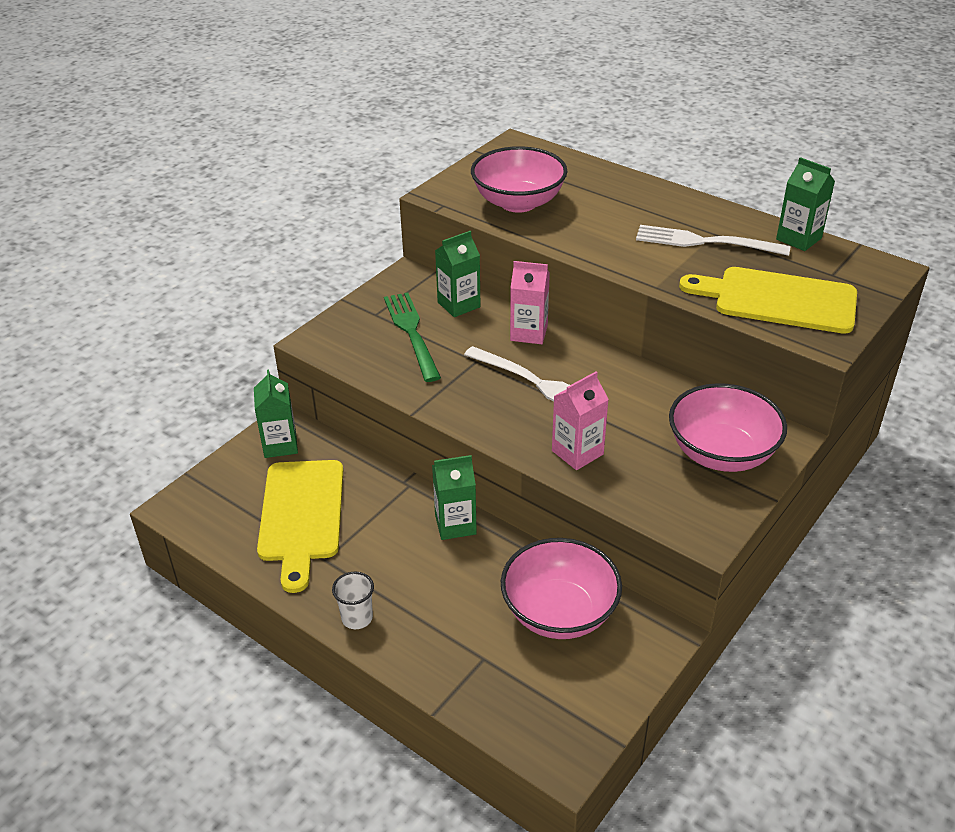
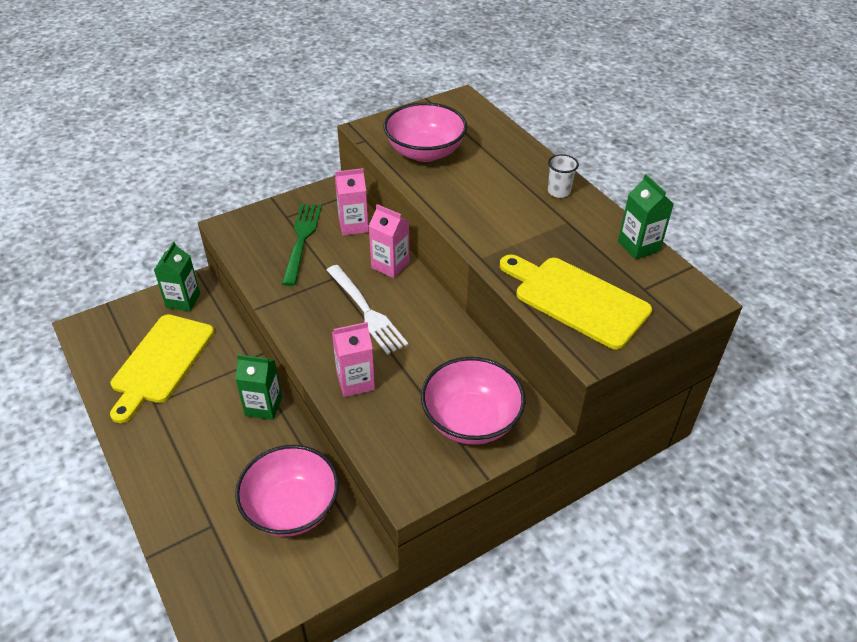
camera: 20 degrees right, 5 degrees up
white cup [332,572,374,629] -> white cup moved to [548,154,579,198]
green carton [435,231,481,317] -> pink carton [335,168,369,236]
white fork [636,225,790,256] -> none

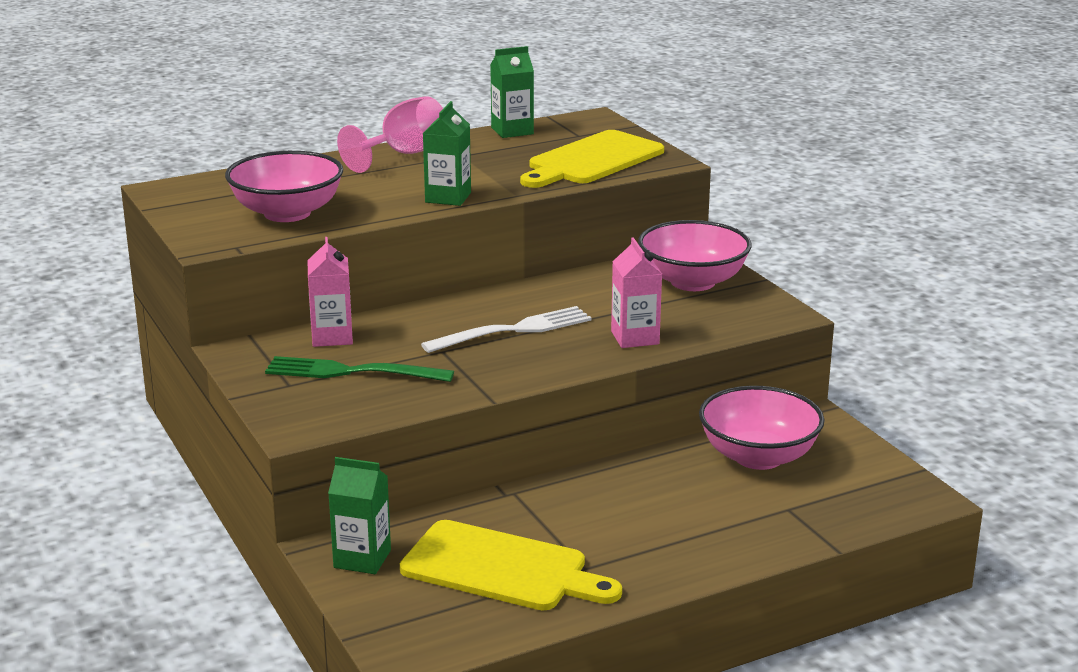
camera: 85 degrees left, 20 degrees down
green carton [235,355,282,420] -> green carton moved to [423,101,471,206]
pink carton [369,204,410,278] -> none
white cup [548,154,579,198] -> pink goblet [337,96,443,173]

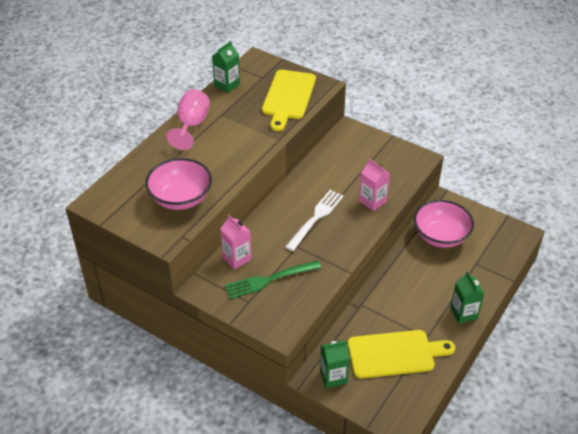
camera: 30 degrees left, 20 degrees up
green carton [423,101,471,206] -> green carton moved to [450,271,485,324]
pink bowl [638,220,752,291] -> none

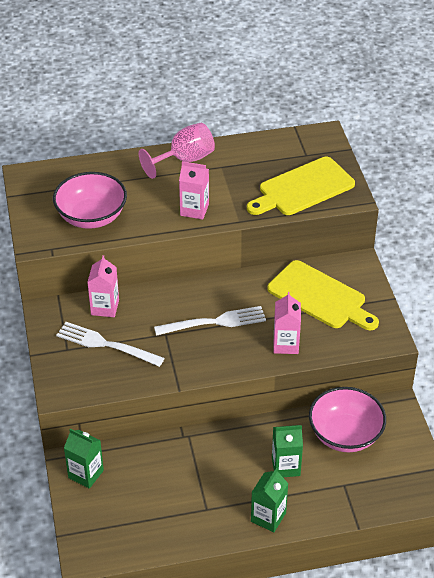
camera: 45 degrees right, 0 degrees up
green carton [212,41,240,93] -> green carton moved to [272,425,303,477]
green fork [225,260,321,299] -> white fork [56,322,165,367]
yellow cutting board [348,330,455,379] -> yellow cutting board moved to [267,260,379,330]
none -> pink carton [179,161,209,220]

